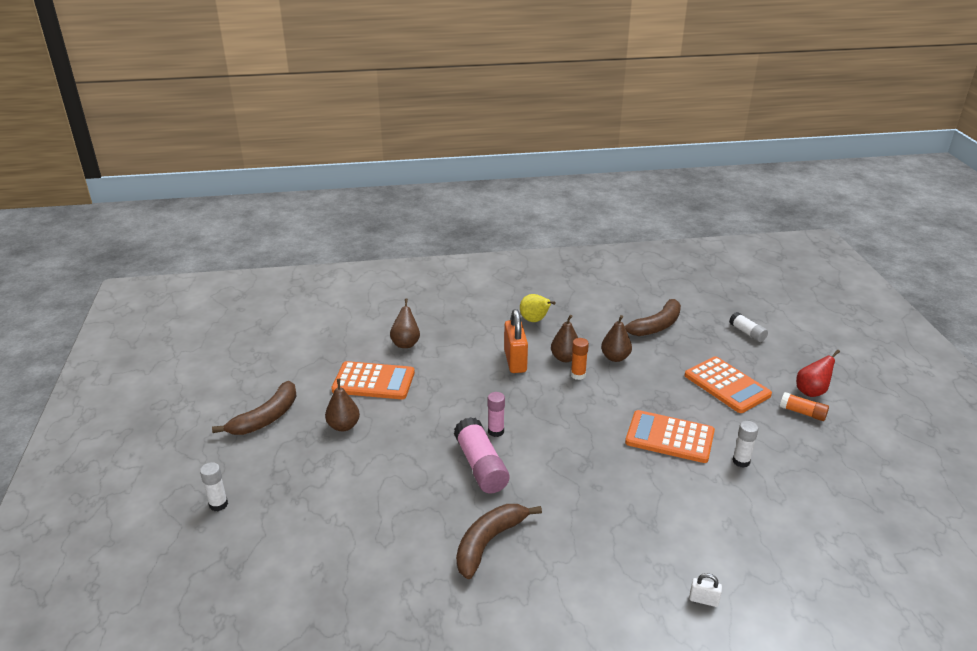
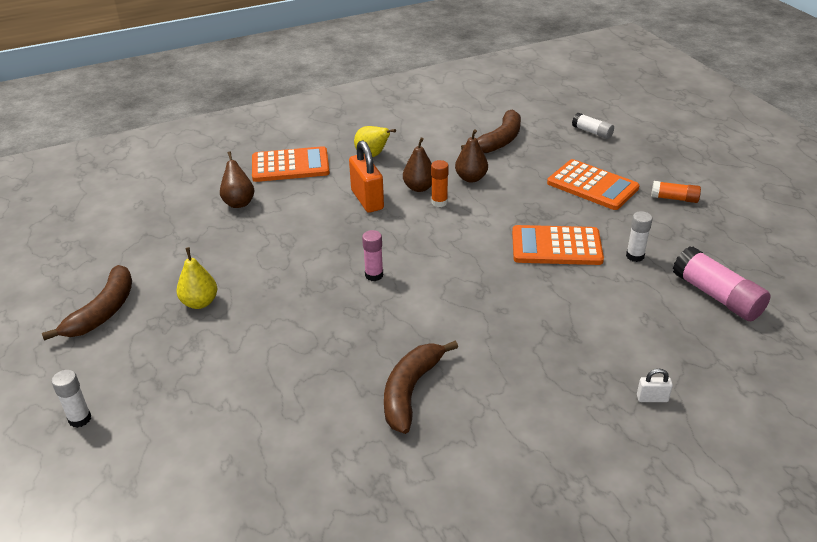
camera: 15 degrees left, 5 degrees up
brown pear [325,379,360,431] -> yellow pear [176,247,217,309]
orange calculator [331,361,415,399] -> orange calculator moved to [252,146,330,182]
pink glue stick [454,417,509,493] -> pink glue stick moved to [673,246,770,321]
red pear [796,350,840,397] -> none

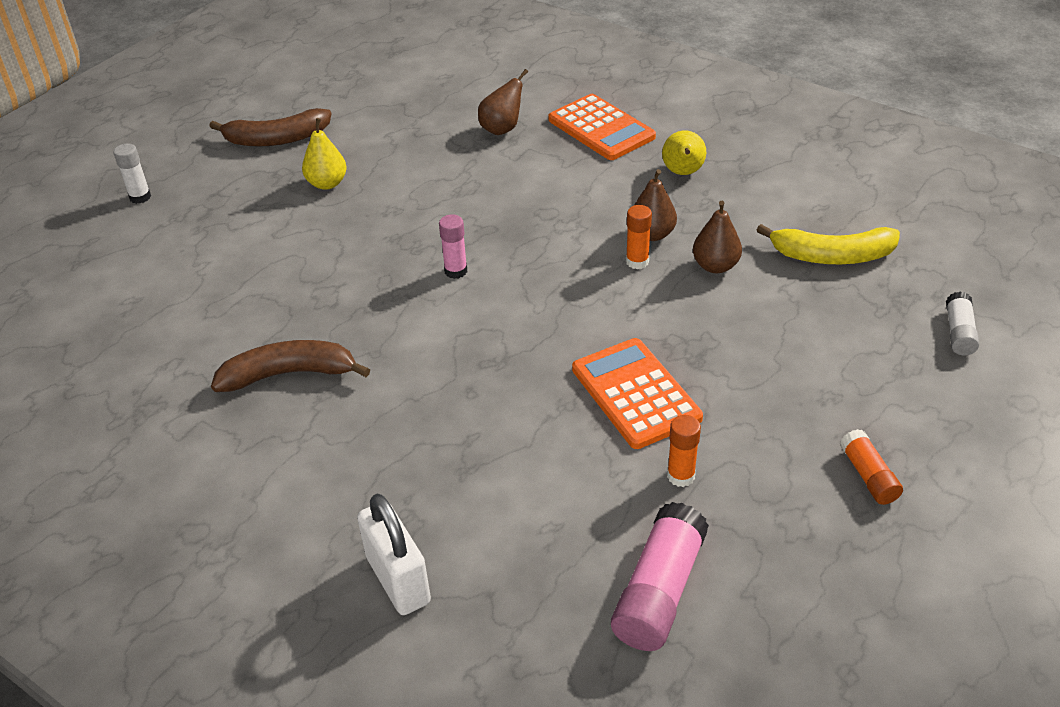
camera: 60 degrees right, 5 degrees up
orange padlock [349,140,384,213] -> none
brown banana [461,109,521,153] -> yellow banana [756,224,900,264]
orange calculator [547,159,639,210] -> none
white glue stick [626,211,652,262] -> orange glue stick [667,415,701,487]
white padlock [637,369,673,402] -> white padlock [357,494,431,615], size x2.11

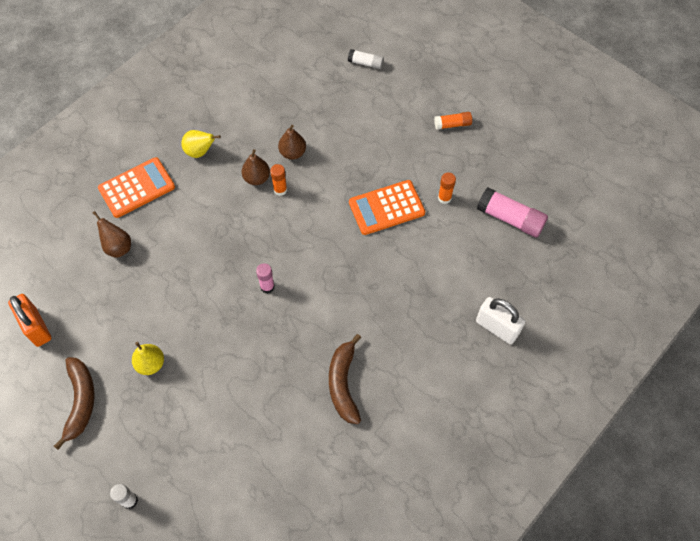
camera: 85 degrees left, 20 degrees up
white padlock [357,494,431,615] -> white padlock turned 60 degrees clockwise [476,297,525,344]
yellow banana [756,224,900,264] -> none
none -> orange padlock [8,294,51,347]

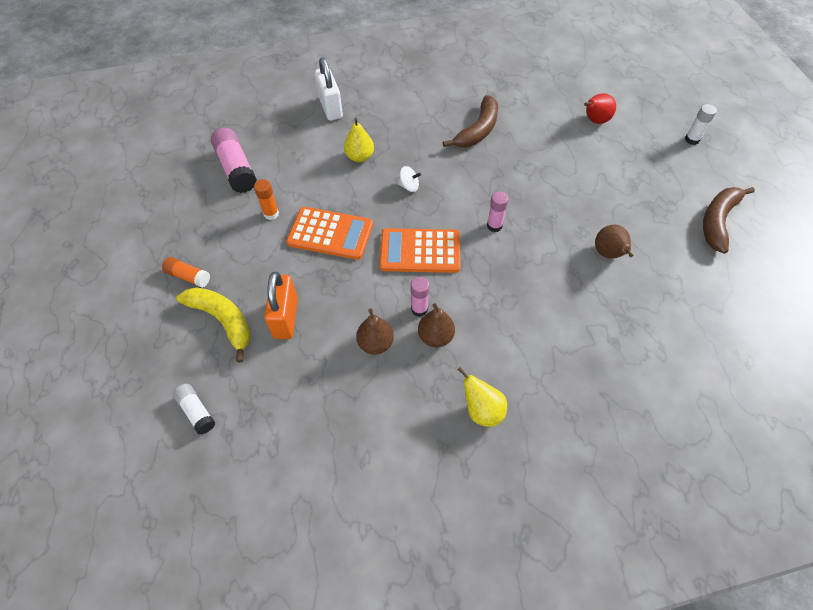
camera: 145 degrees left, 5 degrees down
orange padlock [8,294,51,347] -> orange padlock moved to [264,272,298,339]
brown pear [93,211,131,258] -> brown pear moved to [595,224,633,259]
orange calculator [98,157,175,218] -> orange calculator moved to [380,228,460,273]
yellow pear [132,342,164,375] -> yellow pear moved to [344,118,374,162]
orange glue stick [270,164,287,196] -> pink glue stick [411,277,430,317]
none -> yellow banana [176,287,251,363]
none -> white spinning top [398,166,421,192]
none -> red pear [584,93,616,124]

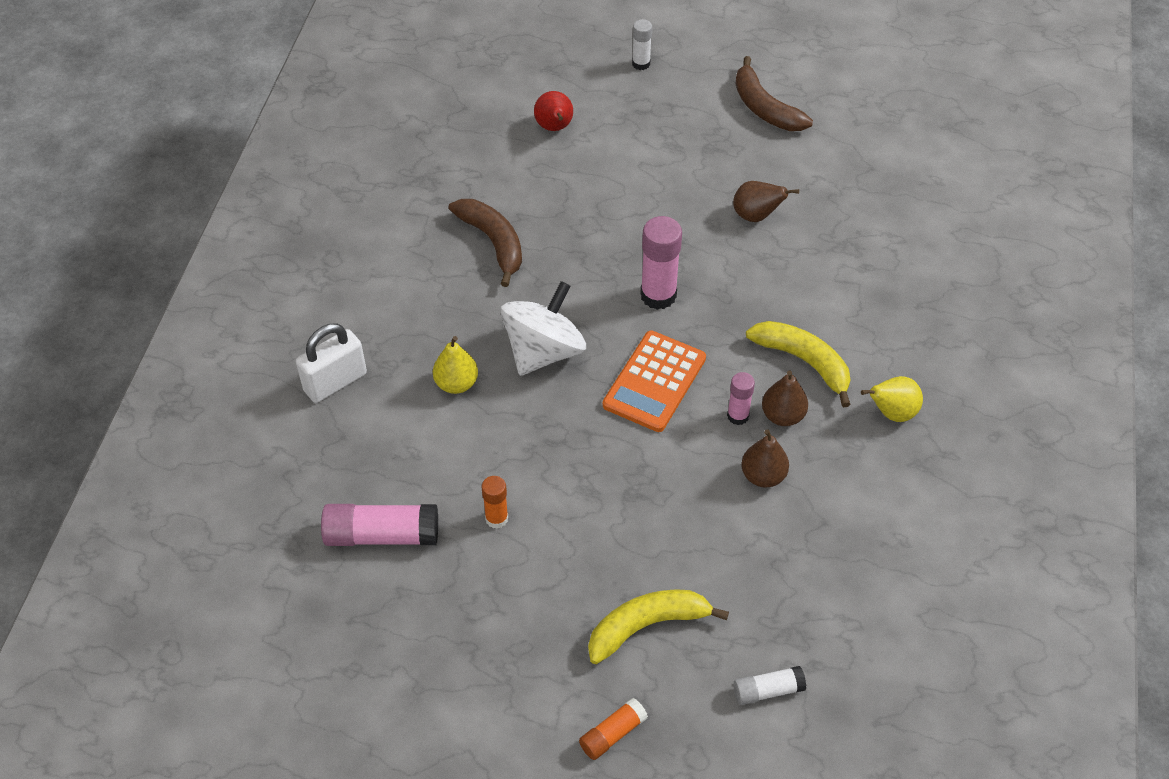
camera: 65 degrees left, 5 degrees down
orange glue stick [162,257,210,288] -> orange glue stick moved to [579,698,648,760]
orange padlock [264,272,298,339] -> none
orange calculator [286,207,373,260] -> none
white padlock [315,58,343,121] -> white padlock turned 45 degrees counterclockwise [296,323,367,403]
white spinning top [398,166,421,192] -> white spinning top [500,281,586,376], size x2.44
pink glue stick [487,192,509,232] -> pink glue stick [640,216,682,310], size x1.75
none -> yellow banana [746,321,851,407]

